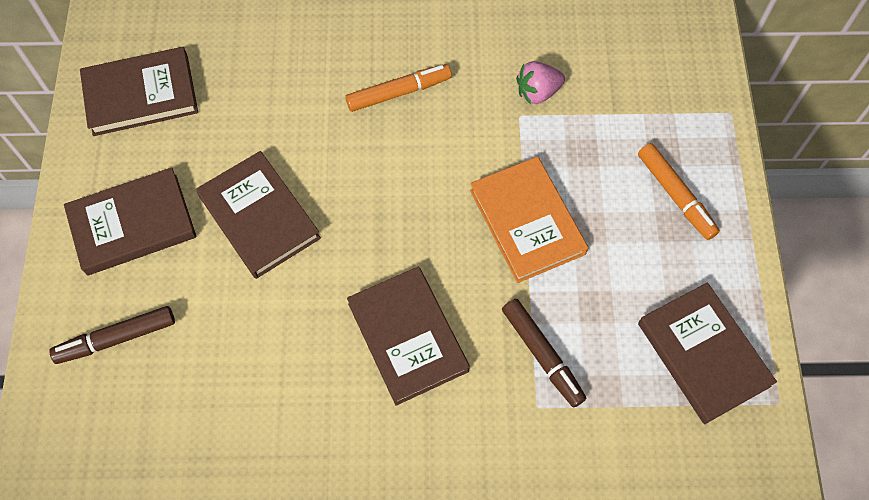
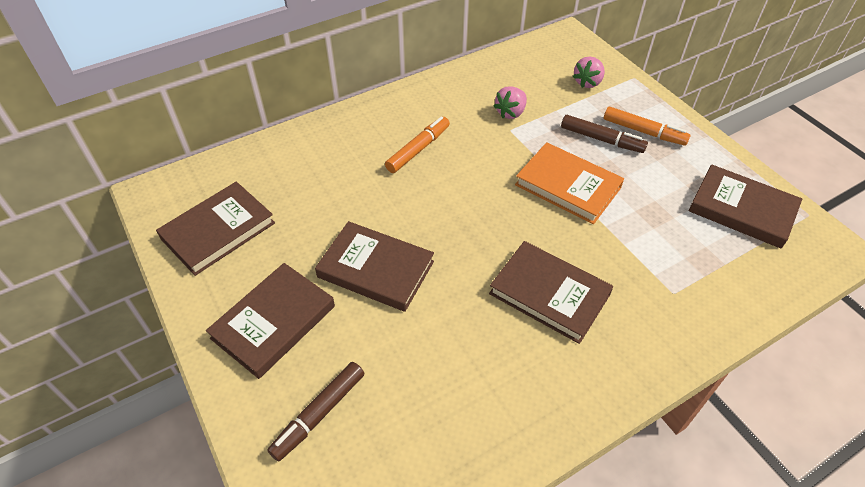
camera: 30 degrees left, 15 degrees down
brown marker [502,299,586,408] -> brown marker moved to [561,115,648,153]
none -> pink strawberry [573,57,605,88]

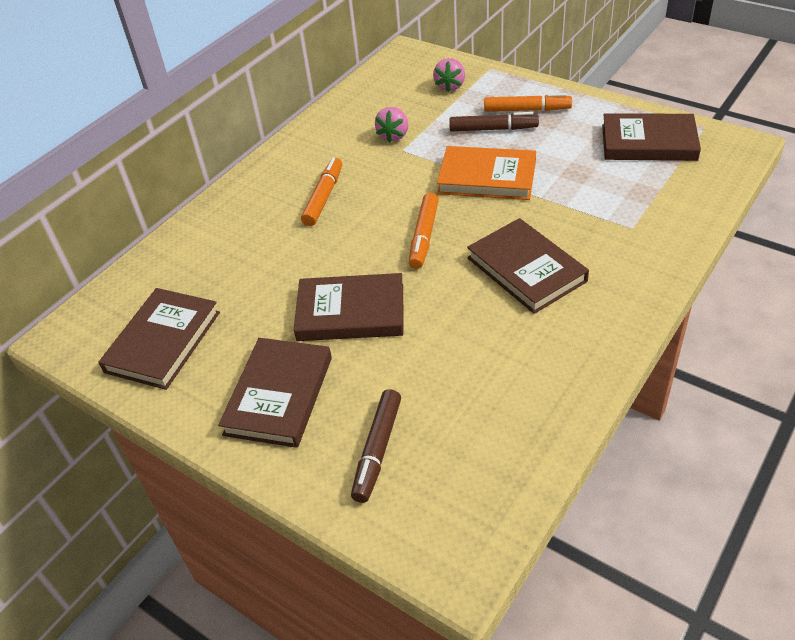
camera: 20 degrees left, 5 degrees down
brown book [489,241,613,344] -> brown book turned 45 degrees clockwise [467,218,589,314]
none -> orange marker [409,193,439,269]

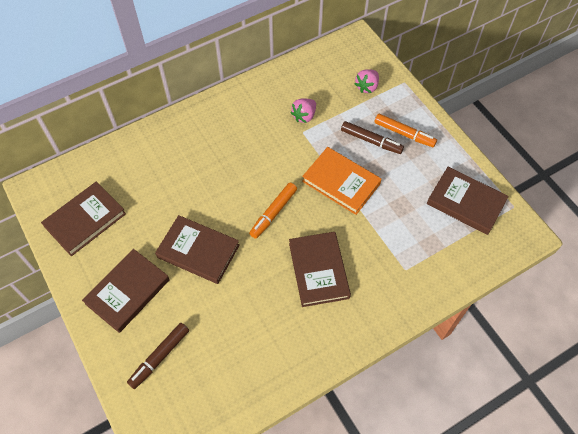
camera: 20 degrees right, 15 degrees up
orange marker [301,158,342,226] -> none

